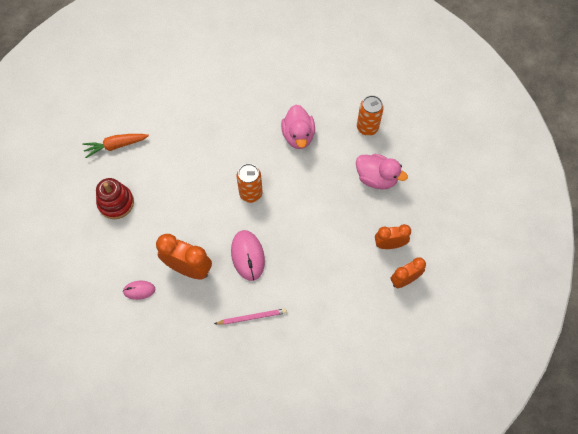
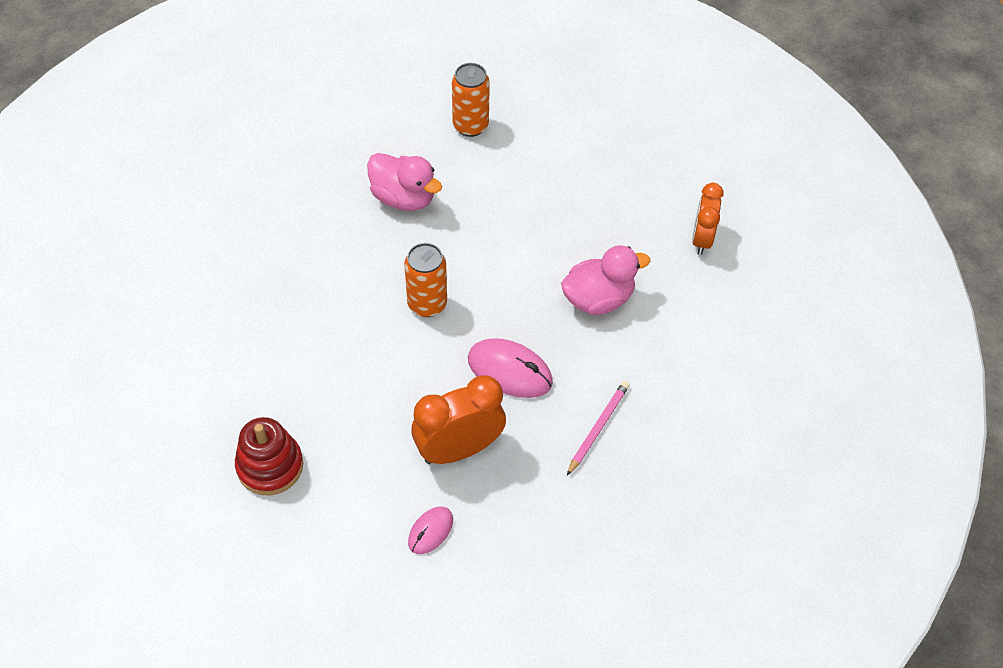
camera: 50 degrees left, 10 degrees down
orange carrot [82,134,149,158] -> none
pink duck [356,154,408,189] -> pink duck moved to [561,245,650,315]
orange clock [375,224,411,249] -> none

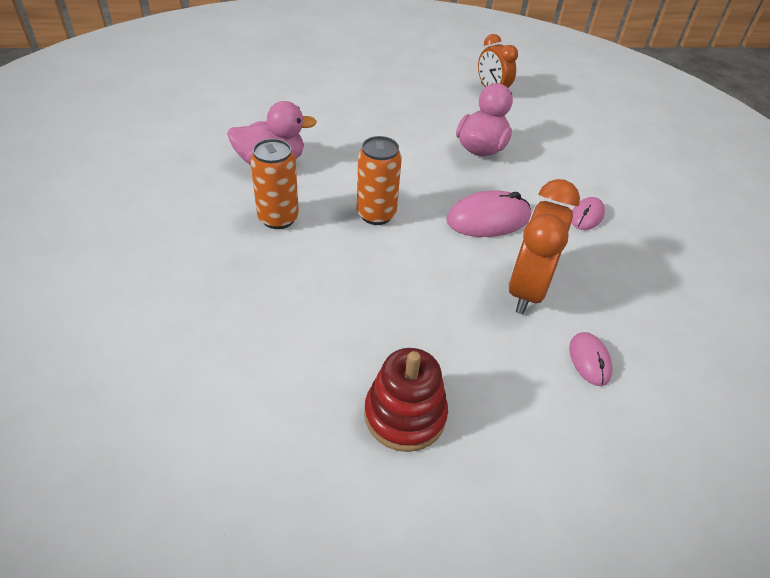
camera: 45 degrees left, 10 degrees down
orange can [452,63,490,137] -> orange can moved to [250,139,299,229]
pink pencil [567,381,630,476] -> pink mouse [571,197,605,230]

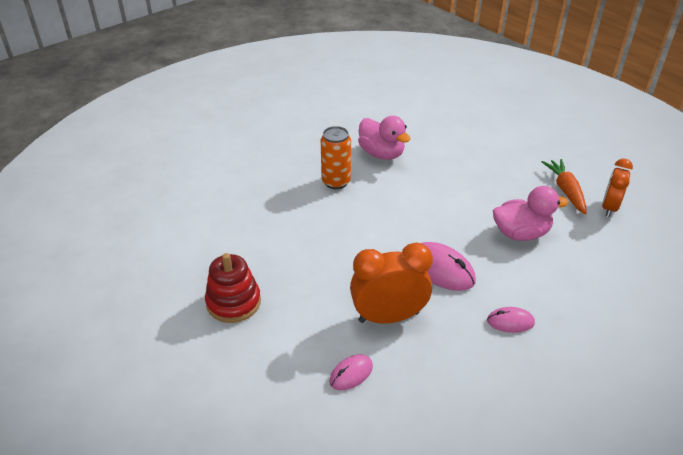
camera: 60 degrees right, 5 degrees down
orange can [357,136,402,225] -> none
none -> orange carrot [542,159,587,214]

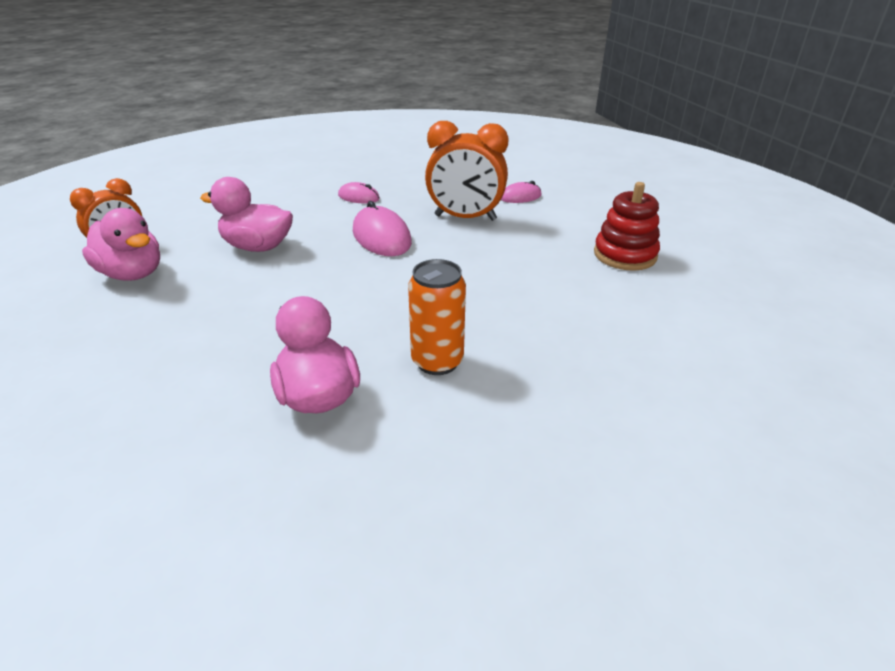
camera: 160 degrees left, 5 degrees down
orange carrot [542,159,587,214] -> pink duck [82,208,160,281]

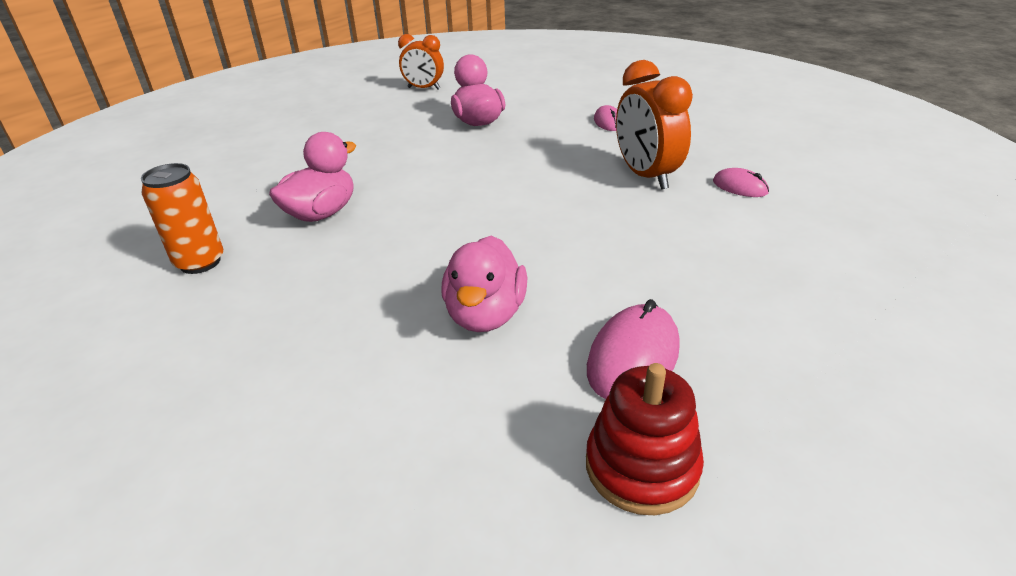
camera: 60 degrees right, 0 degrees up
pink duck [82,208,160,281] -> pink duck moved to [441,236,527,332]
pink mouse [353,201,412,256] -> pink mouse moved to [587,299,680,399]
orange can [408,259,466,375] -> orange can moved to [141,163,223,274]
red stacking toy [594,182,660,271] -> red stacking toy moved to [586,363,704,515]

